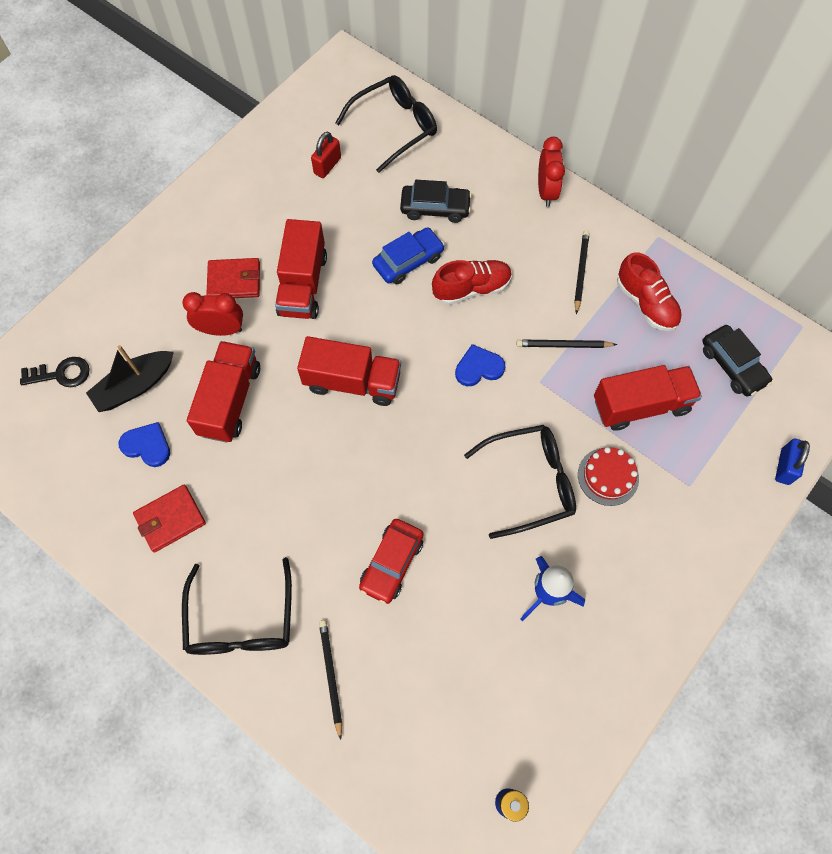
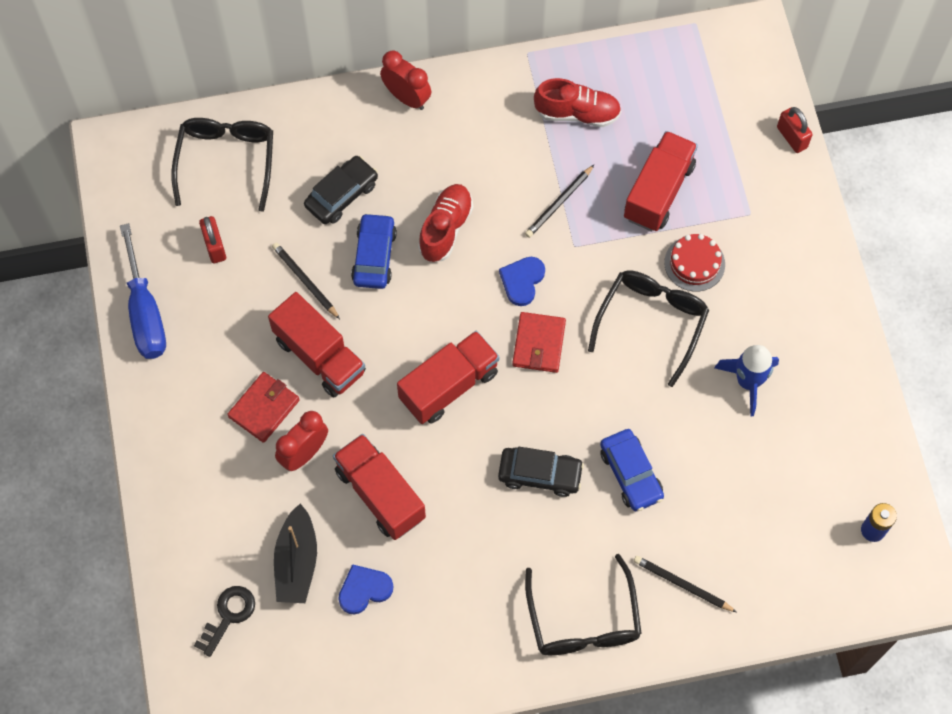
camera: 50 degrees left, 0 degrees up
red wallet [133,485,206,552] -> red wallet moved to [512,312,566,373]
black glasses [182,557,292,655] -> black glasses turned 45 degrees clockwise [525,554,642,655]
red car [359,519,424,604] -> blue car [600,429,664,511]
black pencil [574,231,590,314] -> black pencil moved to [272,242,340,319]
black car [702,325,772,396] -> black car moved to [498,447,584,497]
blue padlock [775,439,810,485] -> red padlock [777,107,813,153]
none -> blue screwdriver [120,223,166,359]

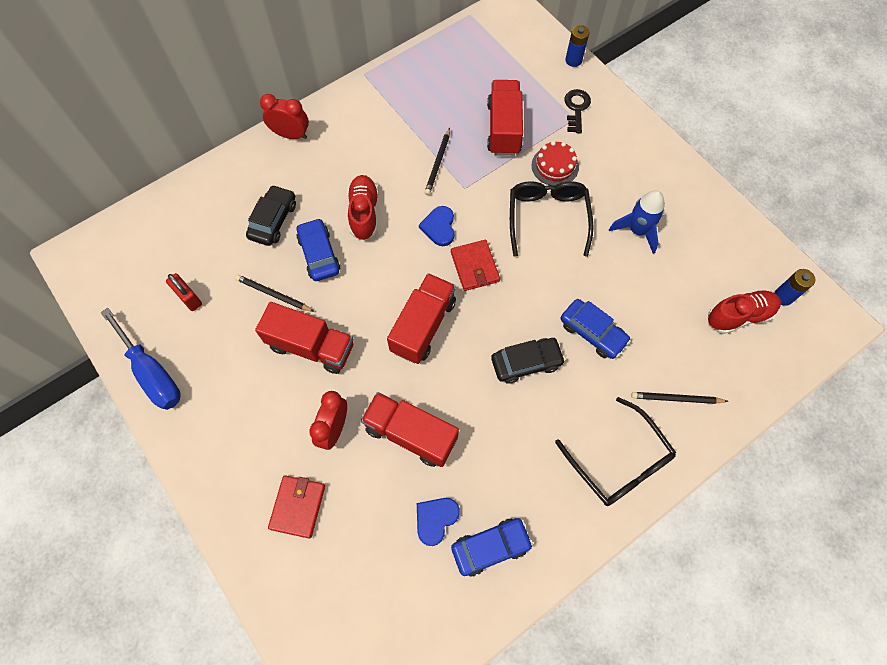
camera: 25 degrees left, 0 degrees up
black glasses [171,118,273,212] -> none
black key [194,586,255,657] -> black key moved to [565,89,591,133]
red wallet [227,372,300,443] -> red wallet moved to [268,475,325,539]
black boat [274,504,317,603] -> none
red shoe [534,78,621,127] -> red shoe moved to [708,290,781,334]
red padlock [777,107,813,153] -> blue battery [565,25,589,67]
none -> blue car [451,518,533,577]

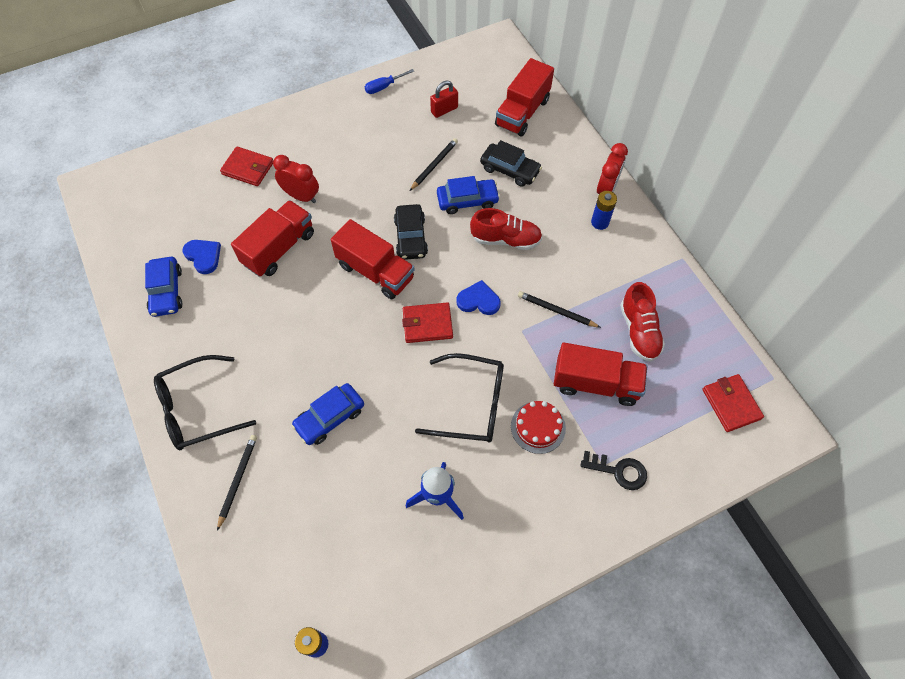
camera: 100 degrees right, 5 degrees down
blue screwdriver [101,308,181,410] -> blue screwdriver [365,69,414,94], size x0.53
red truck [255,302,353,374] -> red truck moved to [495,58,554,137]
black car [491,338,565,384] -> black car moved to [394,204,428,260]
blue battery [565,25,589,67] -> blue battery moved to [591,191,617,230]
red shoe [708,290,781,334] -> red shoe moved to [620,282,665,362]
none -> red wallet [702,374,764,432]

